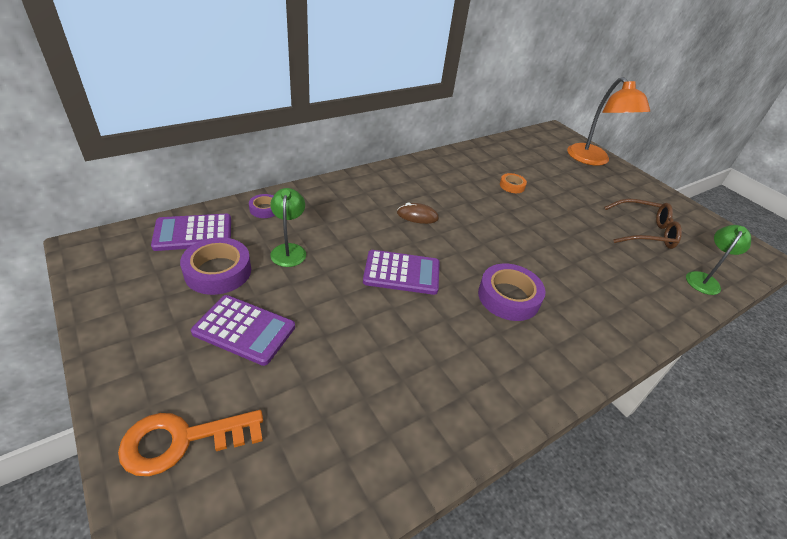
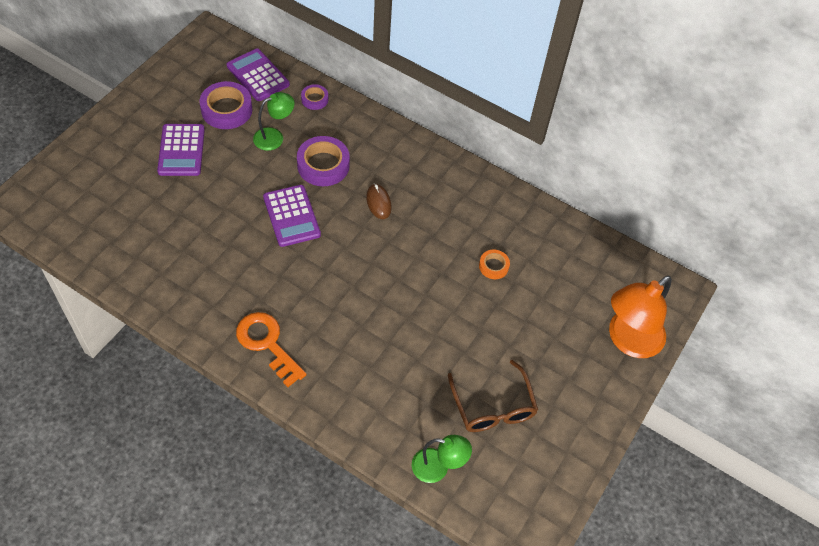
camera: 65 degrees right, 15 degrees up
orange key [118,410,263,476] -> orange key moved to [236,312,307,387]
purple tape [478,264,546,321] -> purple tape moved to [297,136,350,186]

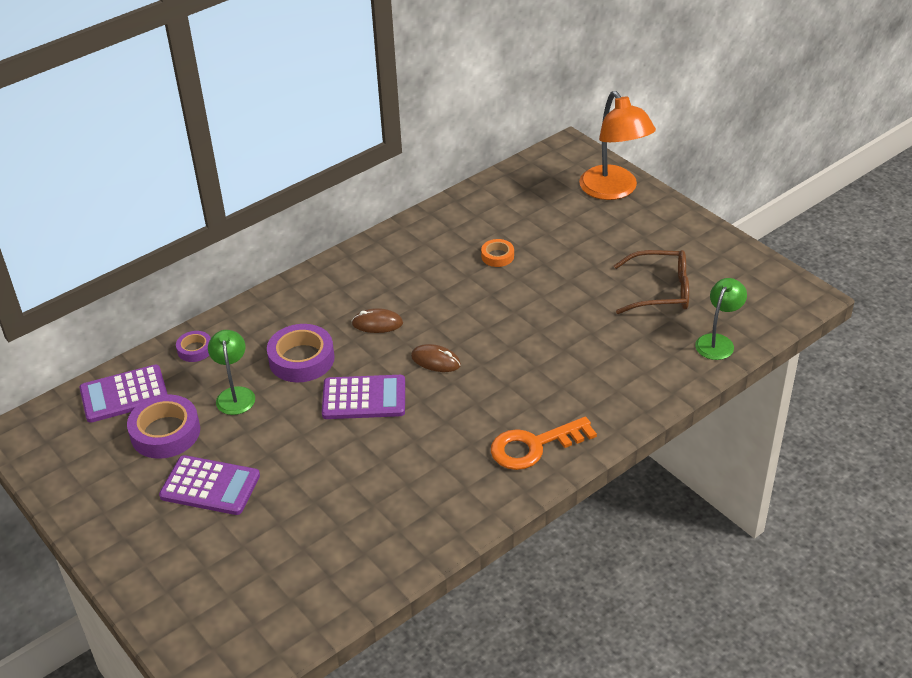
camera: 65 degrees left, 15 degrees down
none -> brown mouse [411,344,461,372]

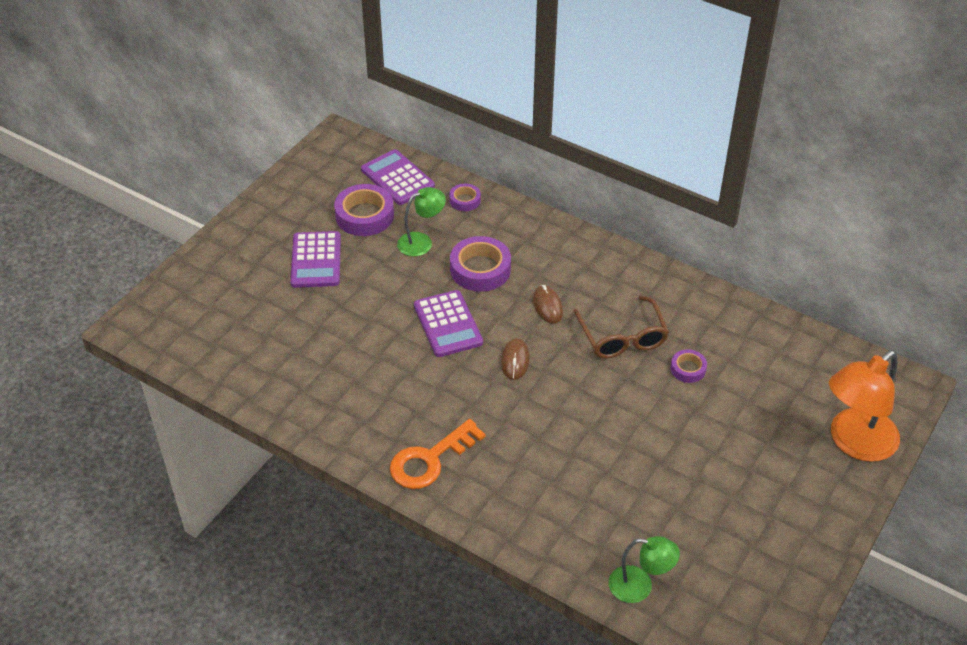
camera: 70 degrees right, 5 degrees up
orange tape [481,239,514,267] -> purple tape [671,349,707,383]
orange key [491,417,597,470] -> orange key turned 90 degrees counterclockwise [390,419,486,489]
brown glasses [614,250,689,314] -> brown glasses moved to [573,296,669,359]

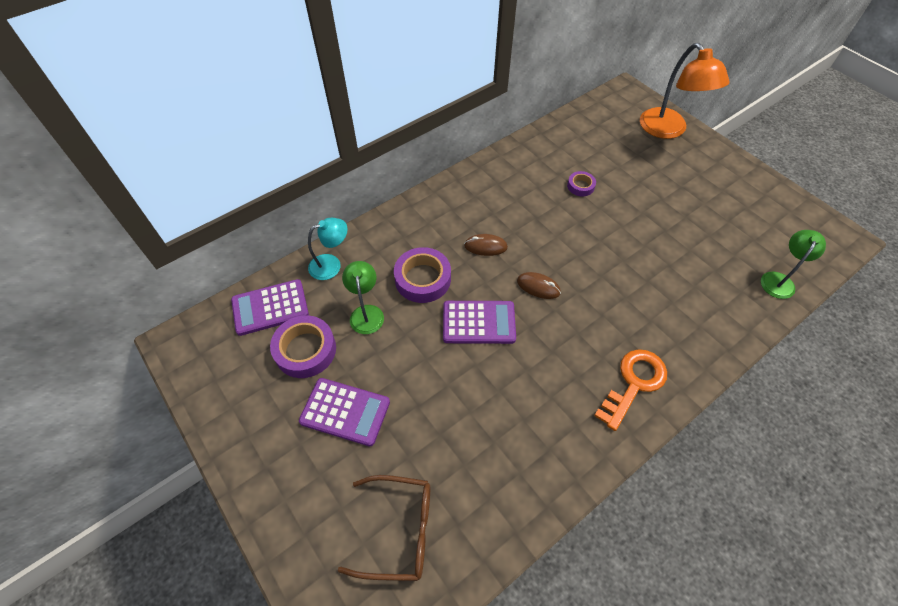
camera: 70 degrees left, 10 degrees up
orange key [390,419,486,489] -> orange key turned 120 degrees counterclockwise [594,349,667,431]
purple tape [449,184,481,211] -> turquoise lamp [308,218,348,280]
brown glasses [573,296,669,359] -> brown glasses moved to [338,475,430,581]

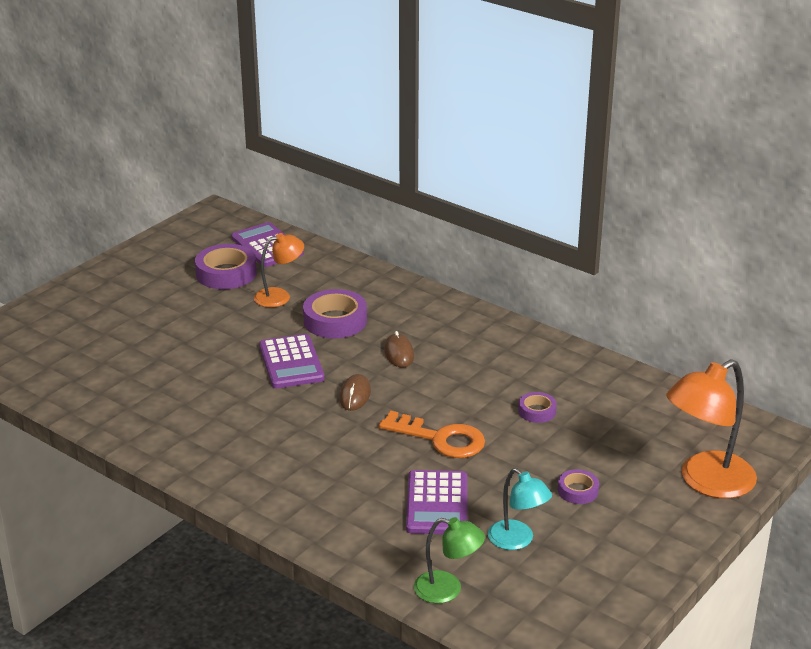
camera: 75 degrees right, 25 degrees down
purple calculator [299,378,390,446] -> purple calculator moved to [406,470,467,534]
turquoise lamp [308,218,348,280] -> turquoise lamp moved to [488,468,552,550]
brown glasses [338,475,430,581] -> none
green lamp [342,261,384,334] -> orange lamp [254,233,304,307]
orange key [594,349,667,431] -> orange key moved to [379,411,485,458]
none -> purple tape [558,470,599,504]

